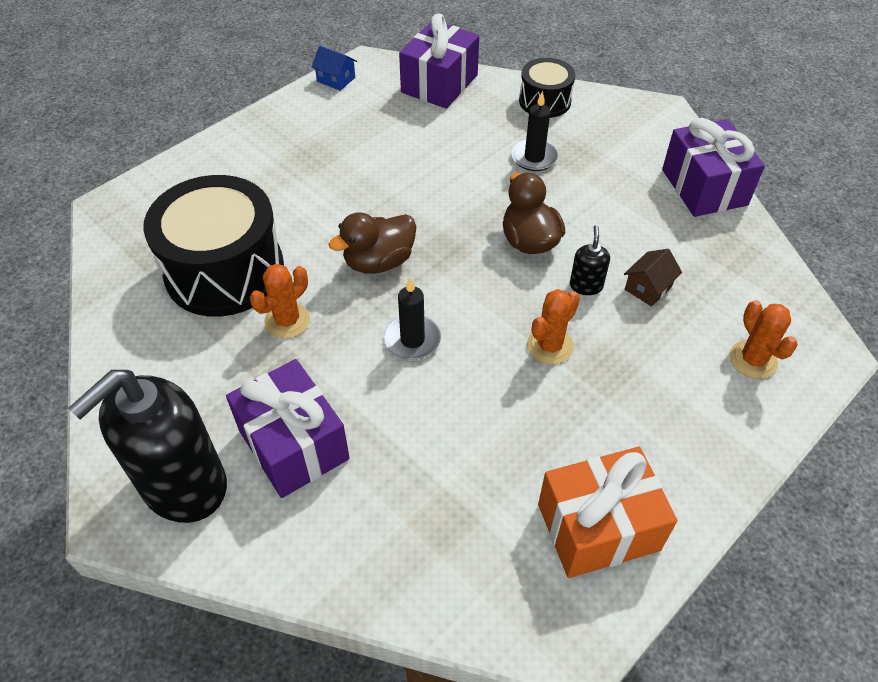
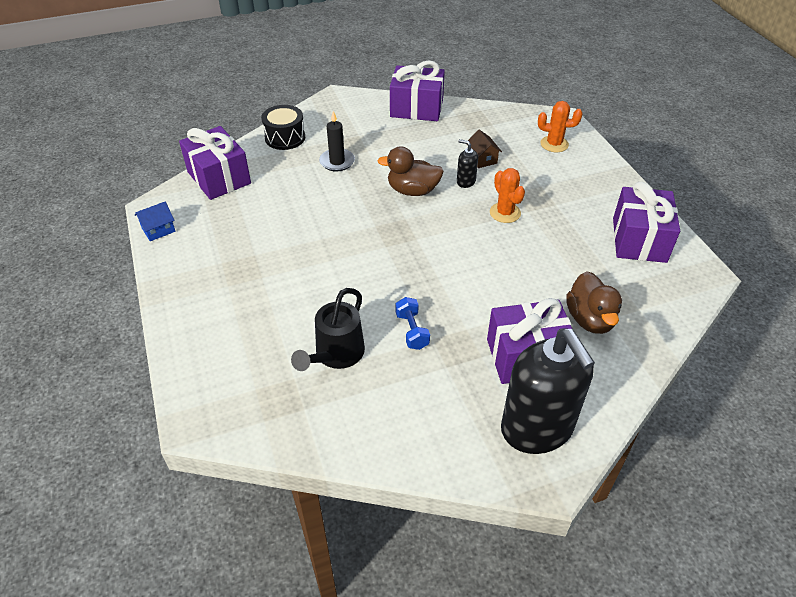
camera: 65 degrees left, 5 degrees down
black drum [143,175,284,317] -> black watering can [291,288,365,371]
orange cactus [250,264,310,338] -> blue dumbbell [395,297,430,350]
brown duck [329,212,416,274] -> brown duck moved to [566,271,622,334]
black candle [384,278,441,360] -> none
orange gift [538,447,677,578] -> purple gift [613,182,680,263]

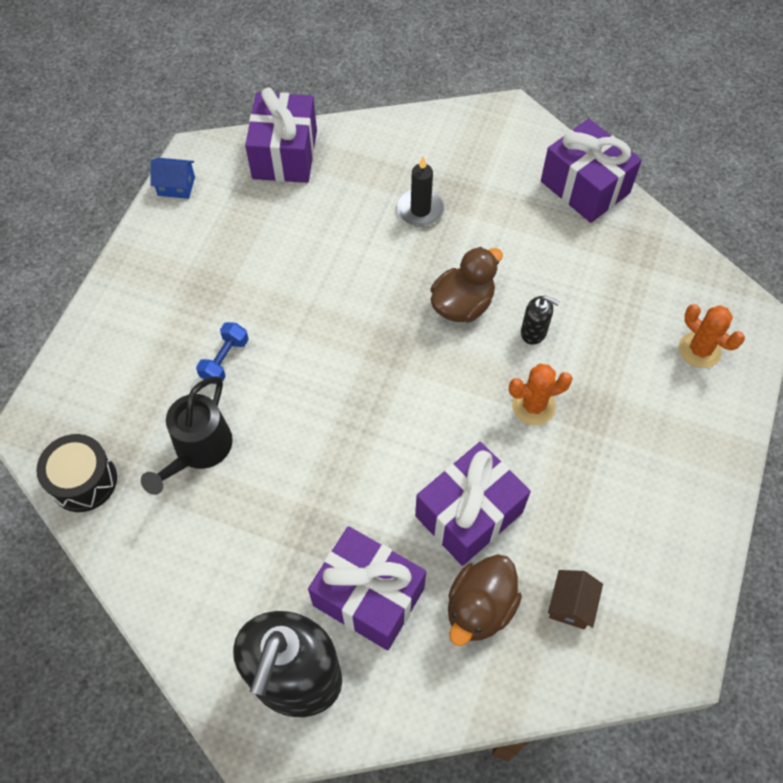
camera: 40 degrees right, 15 degrees up
black drum [261,105,305,150] -> black drum moved to [36,434,117,512]
black watering can [291,288,365,371] -> black watering can turned 45 degrees counterclockwise [141,376,233,495]
brown duck [377,146,444,196] -> brown duck turned 90 degrees clockwise [431,247,503,323]
blue dumbbell [395,297,430,350] -> blue dumbbell moved to [196,322,249,384]
black soap dispenser [457,139,478,188] -> black soap dispenser turned 135 degrees clockwise [521,295,560,345]
brown house [467,130,502,168] -> brown house moved to [548,570,603,629]
orange cactus [490,168,525,223] -> orange cactus turned 60 degrees clockwise [509,364,573,425]
purple gift [613,182,680,263] -> purple gift moved to [415,442,531,566]

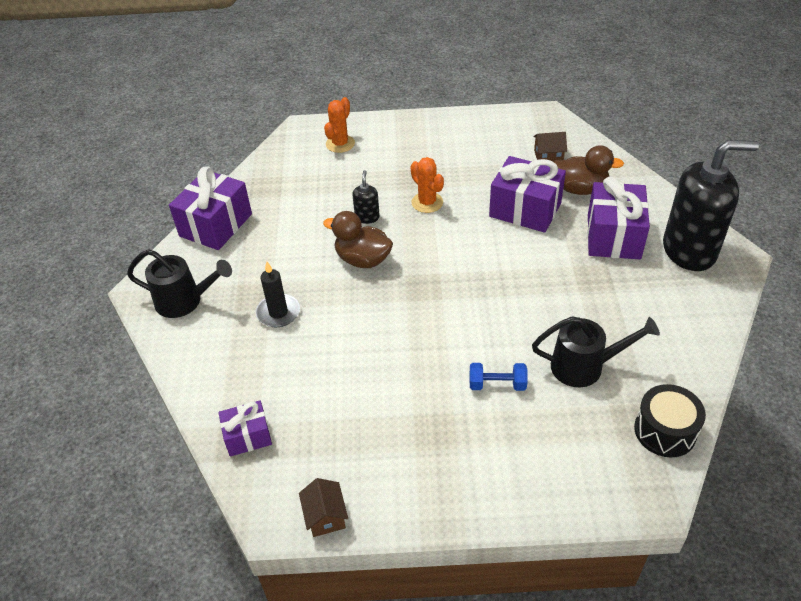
camera: 110 degrees left, 15 degrees down
blue house [150,158,195,199] -> brown house [299,478,348,537]
purple gift [245,87,317,183] -> purple gift [218,401,272,457], size x0.57
none -> black watering can [127,249,232,318]

